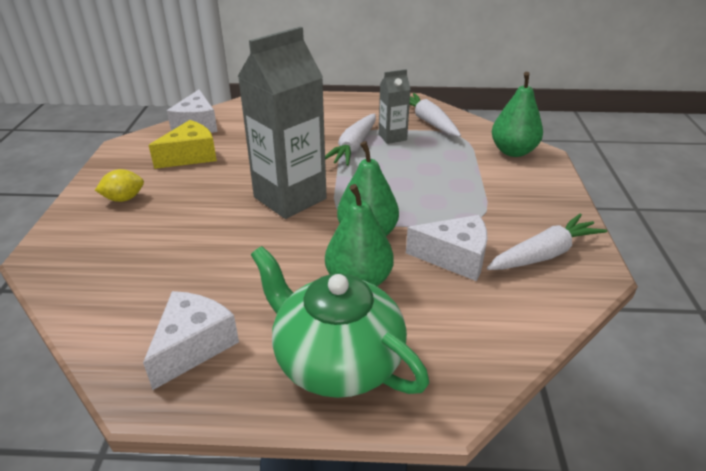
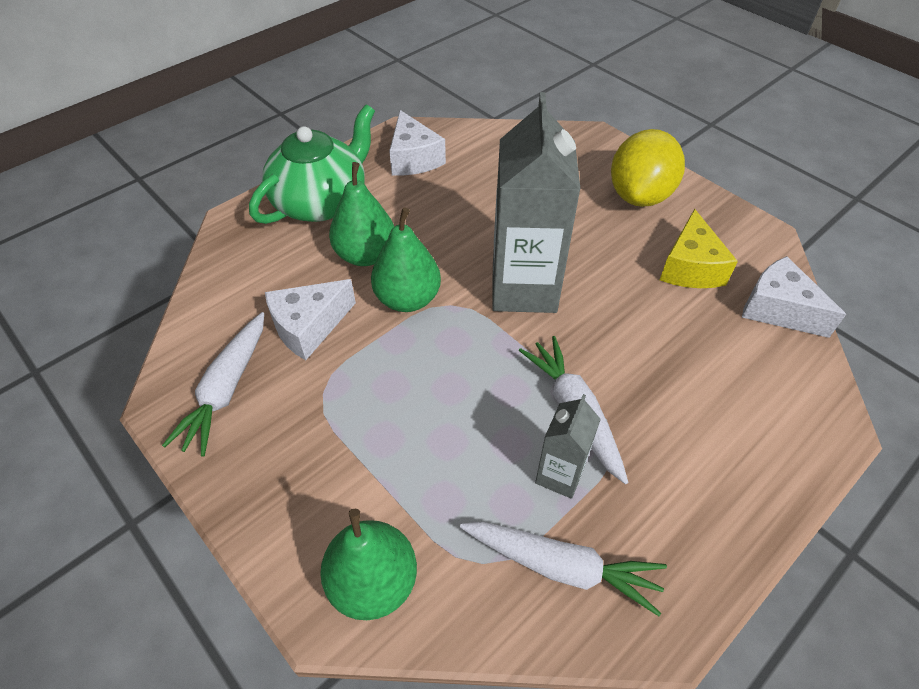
camera: 135 degrees right, 15 degrees up
yellow lemon [95,169,144,202] -> yellow lemon [611,129,685,207], size x2.02
green teapot [251,246,429,398] -> green teapot turned 45 degrees counterclockwise [249,104,375,224]

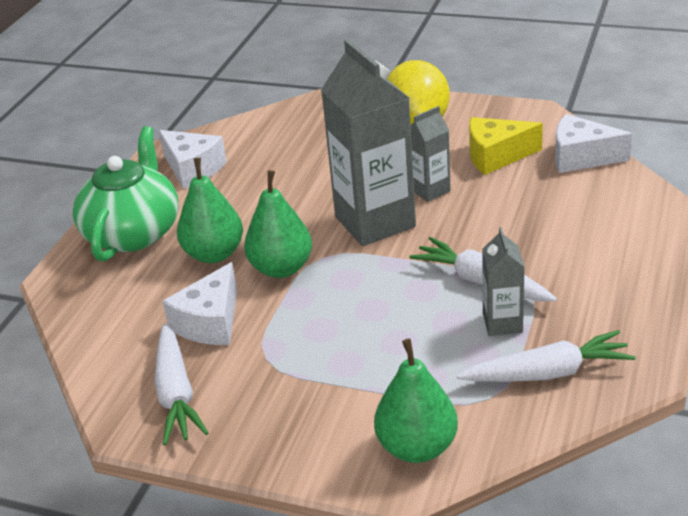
camera: 25 degrees left, 15 degrees down
yellow cheese [660,209,738,288] -> yellow cheese turned 105 degrees clockwise [469,117,543,175]
none -> grey carton [411,106,451,202]

